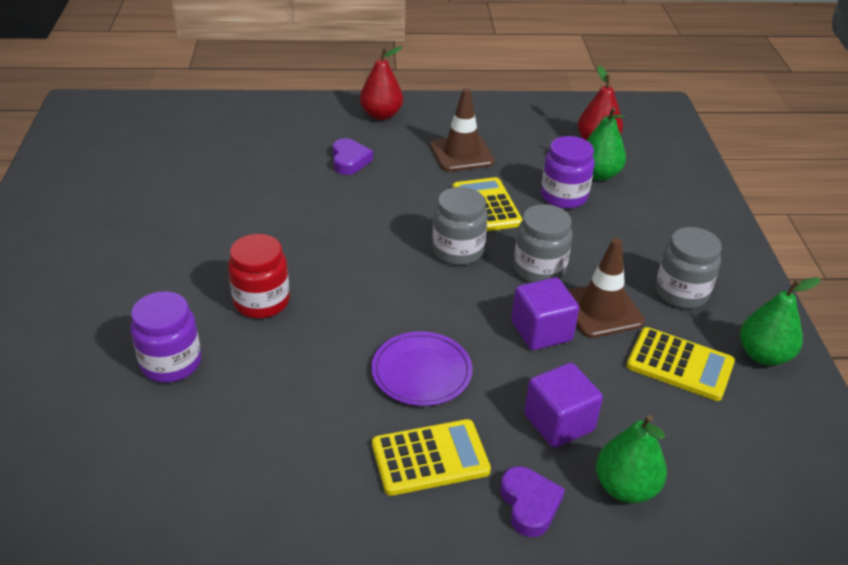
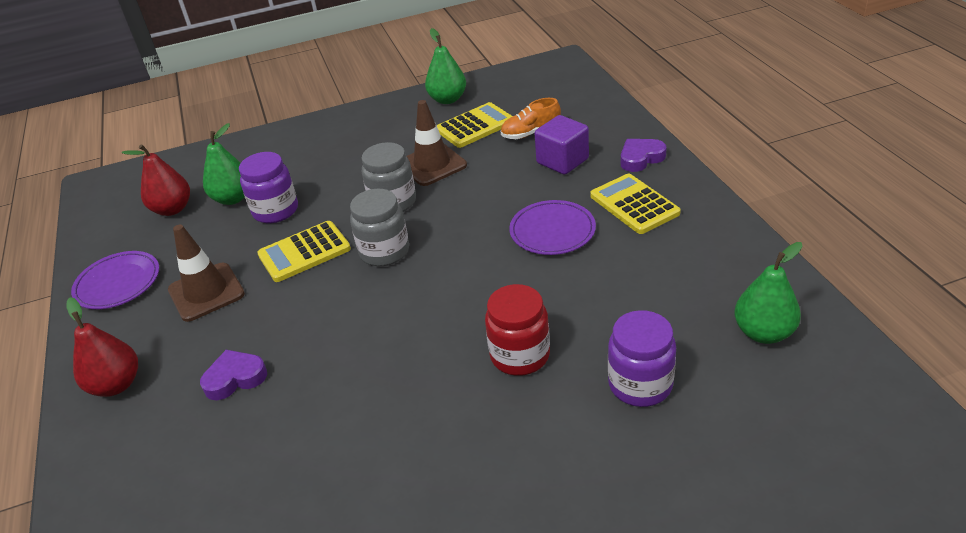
camera: 100 degrees left, 0 degrees up
purple cube [511,277,579,350] -> none
green pear [596,415,667,503] -> green pear moved to [735,242,803,344]
yellow calculator [626,327,735,401] -> yellow calculator turned 45 degrees clockwise [437,102,513,148]
grey jar [656,227,722,309] -> none
none -> purple plate [71,251,159,309]
none -> orange shoe [501,98,561,139]

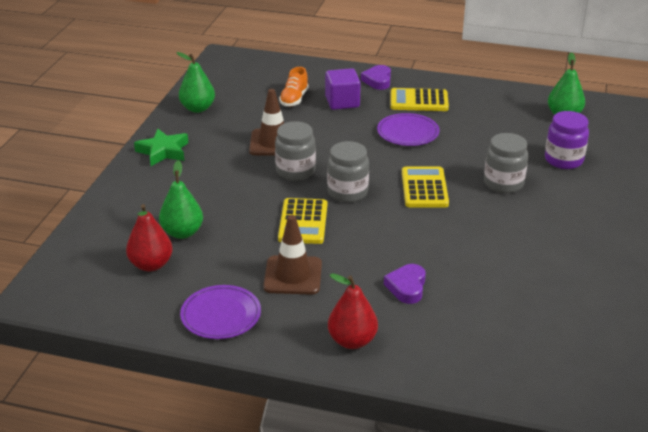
camera: 60 degrees left, 5 degrees down
purple jar [239,152,298,223] -> none
yellow calculator [437,102,513,148] -> yellow calculator moved to [402,167,449,207]
red jar [485,284,550,376] -> grey jar [484,133,528,193]
none -> green star [134,129,188,166]

